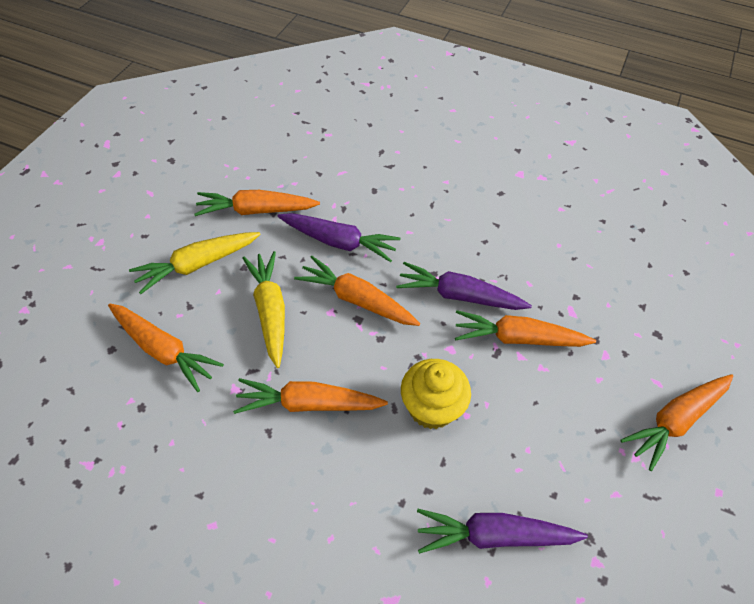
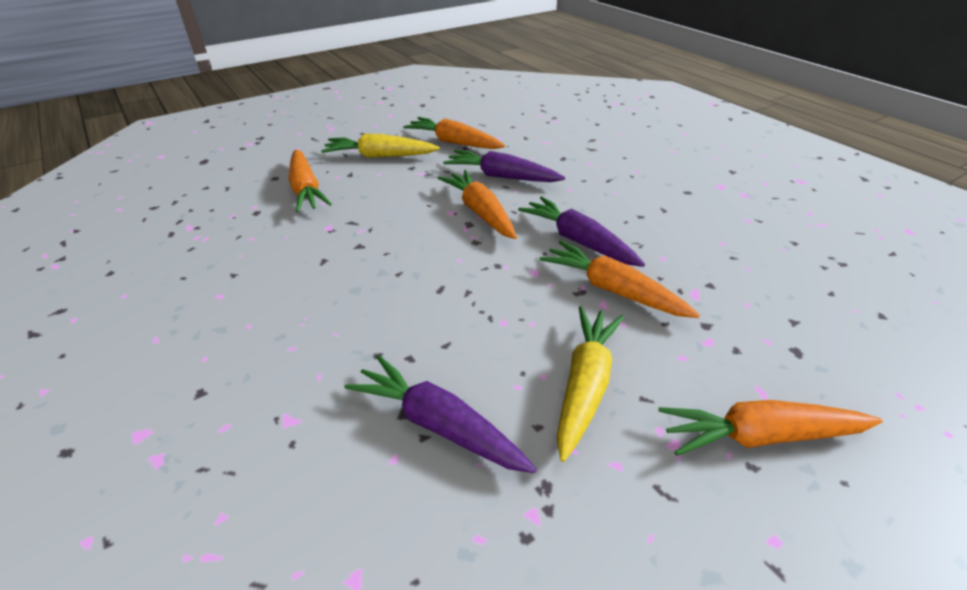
camera: 35 degrees right, 15 degrees down
orange carrot [233,378,388,414] -> none
yellow carrot [243,251,285,368] -> yellow carrot moved to [557,306,624,462]
purple carrot [278,213,401,262] -> purple carrot turned 150 degrees clockwise [443,150,565,182]
yellow cupcake [401,359,471,429] -> none

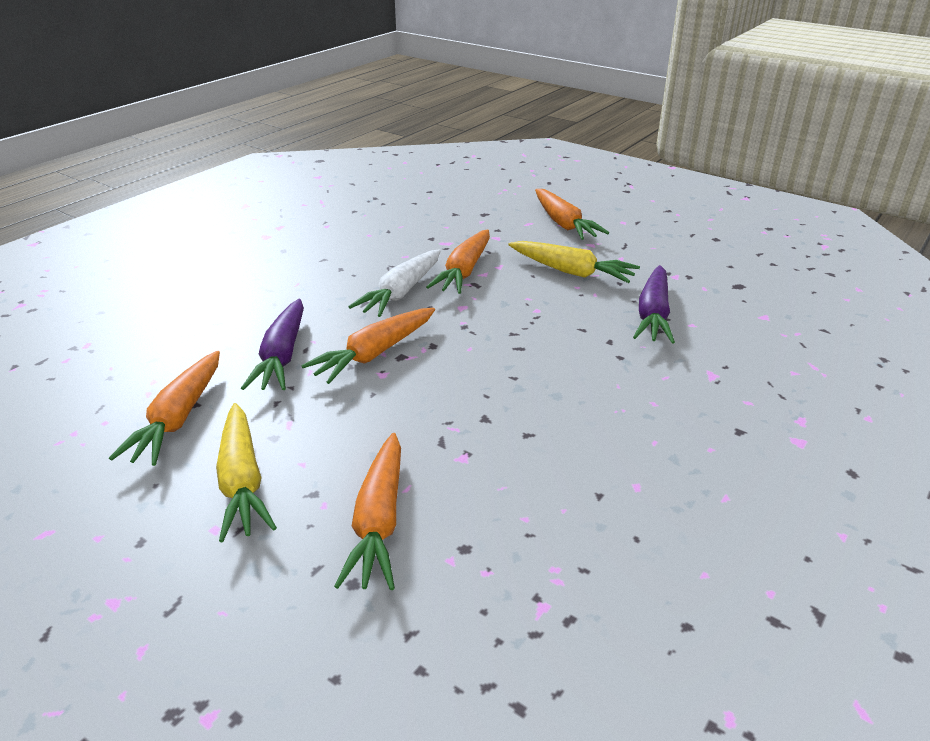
camera: 110 degrees left, 5 degrees down
orange carrot [289,150,332,212] -> orange carrot turned 135 degrees clockwise [334,433,401,590]
purple carrot [518,196,645,267] -> white carrot [348,250,441,317]
yellow carrot [557,306,624,462] -> yellow carrot turned 150 degrees counterclockwise [508,241,640,283]

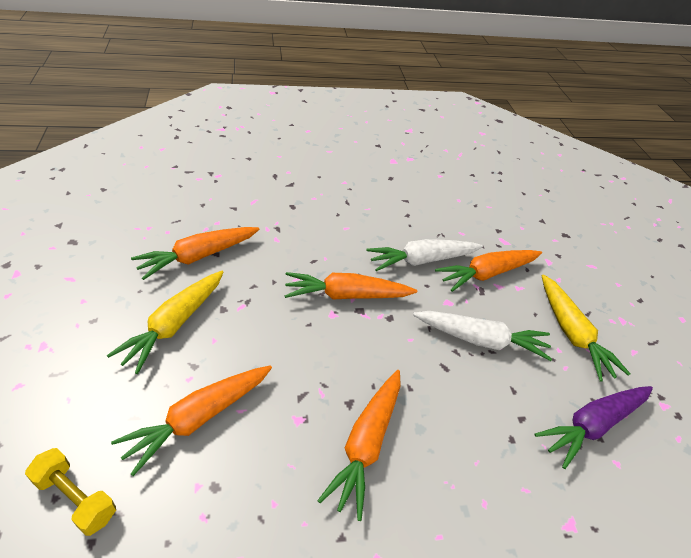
camera: 40 degrees right, 10 degrees up
purple carrot [241,299,304,390] -> none
orange carrot [535,189,609,240] -> orange carrot moved to [317,370,401,521]
none -> yellow dumbbell [25,448,116,536]
none -> white carrot [413,311,552,361]

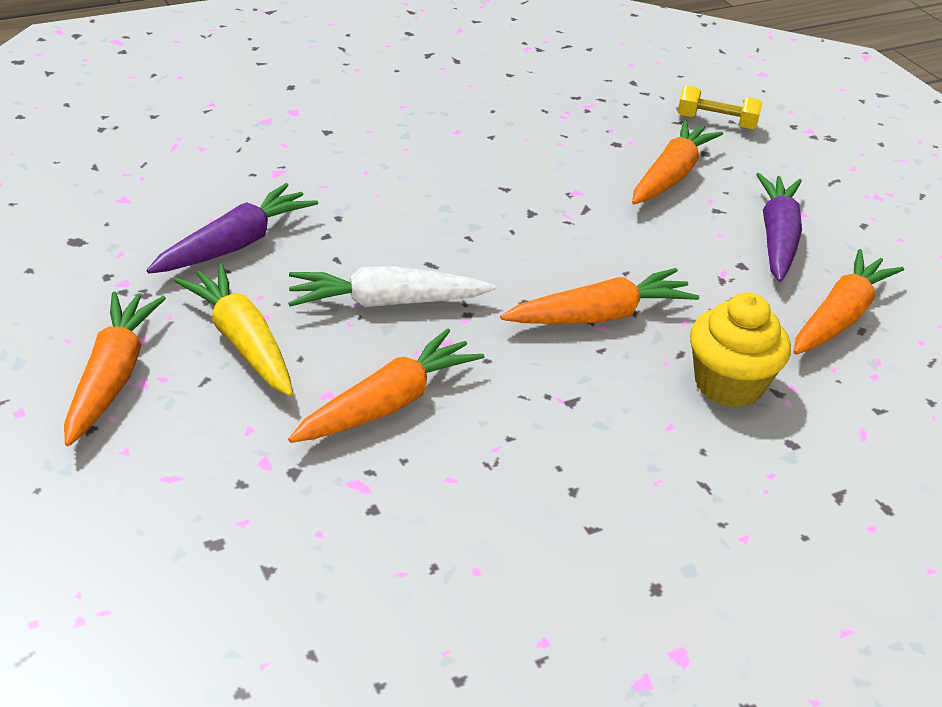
camera: 165 degrees right, 5 degrees down
yellow carrot [107,271,224,374] -> purple carrot [756,173,802,282]
orange carrot [317,370,401,521] -> orange carrot moved to [64,292,166,446]
white carrot [367,239,483,271] -> none
none -> yellow cupcake [690,292,791,407]

